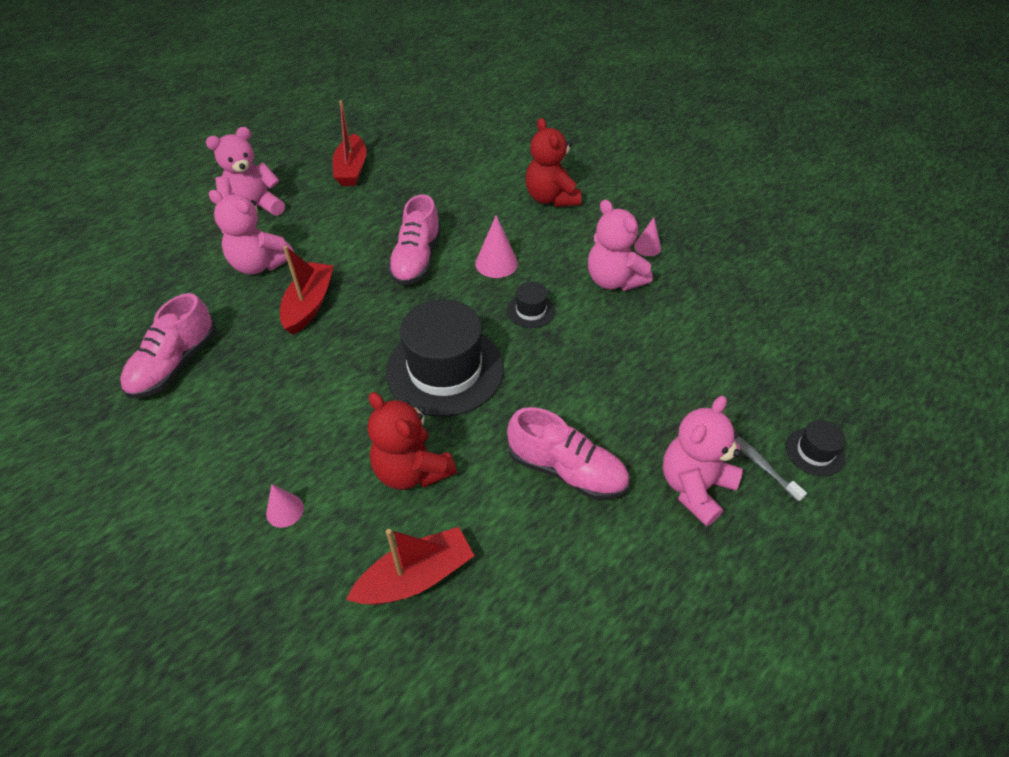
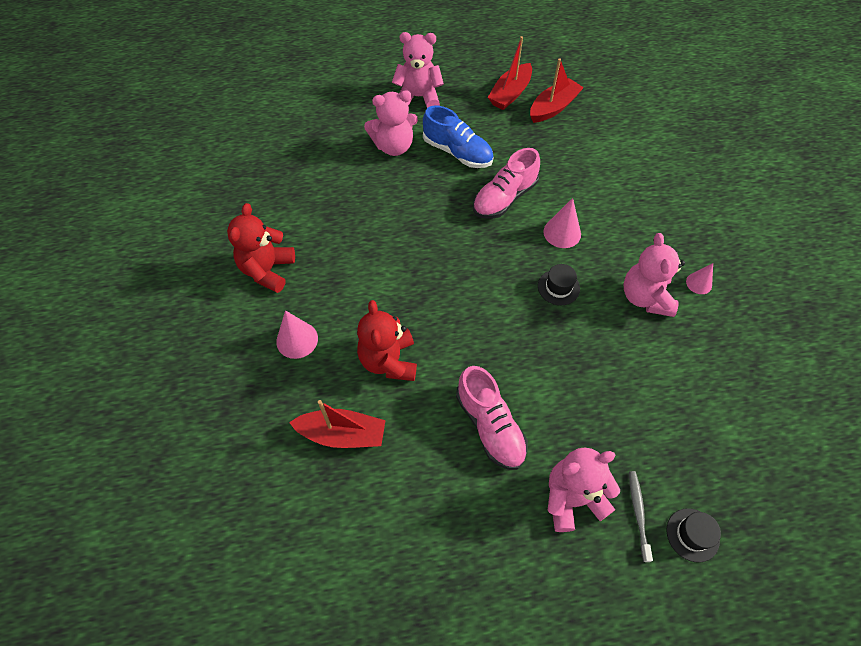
camera: 35 degrees right, 10 degrees up
pink shoe [120,293,216,398] -> none
pink teddy bear [209,190,294,275] -> pink teddy bear turned 75 degrees counterclockwise [364,90,418,156]
pink cone [266,484,304,528] -> pink cone [276,310,318,359], size x1.54
red boat [280,246,334,335] -> red boat moved to [530,58,584,123]
black hat [386,299,504,417] -> none
red teddy bear [526,118,581,207] -> red teddy bear moved to [227,203,295,293]
none -> blue shoe [423,106,494,168]

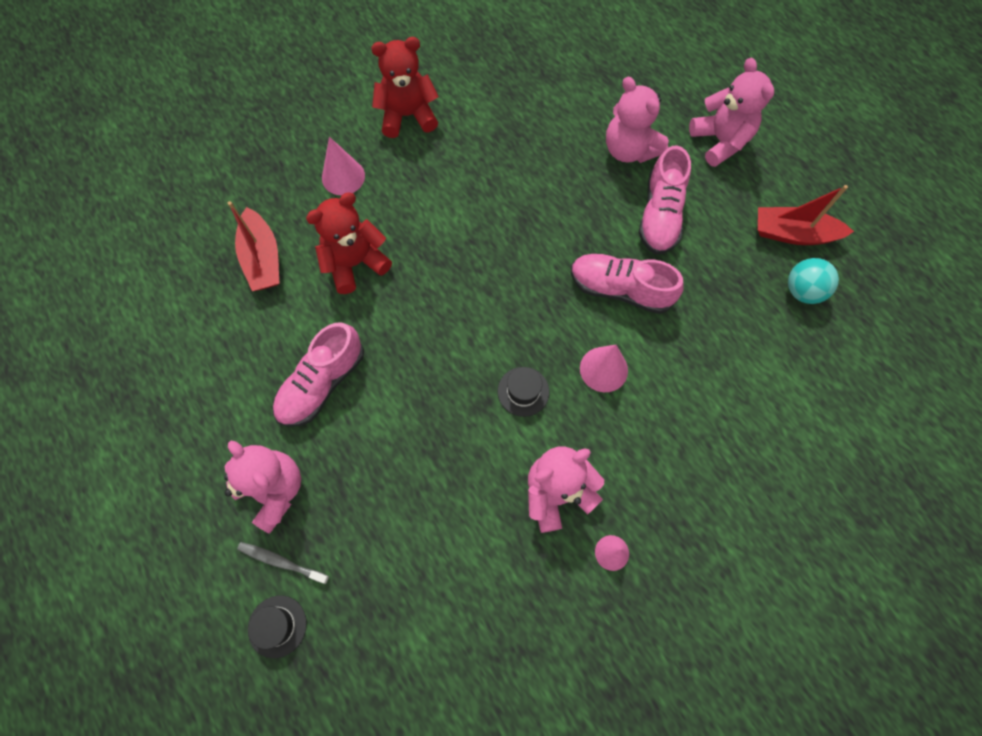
camera: 65 degrees right, 10 degrees up
blue shoe [423,106,494,168] -> pink shoe [639,146,691,255]
red boat [530,58,584,123] -> turquoise ball [788,258,839,304]
grey toothbrush [629,471,653,562] -> grey toothbrush turned 135 degrees counterclockwise [237,542,329,584]

